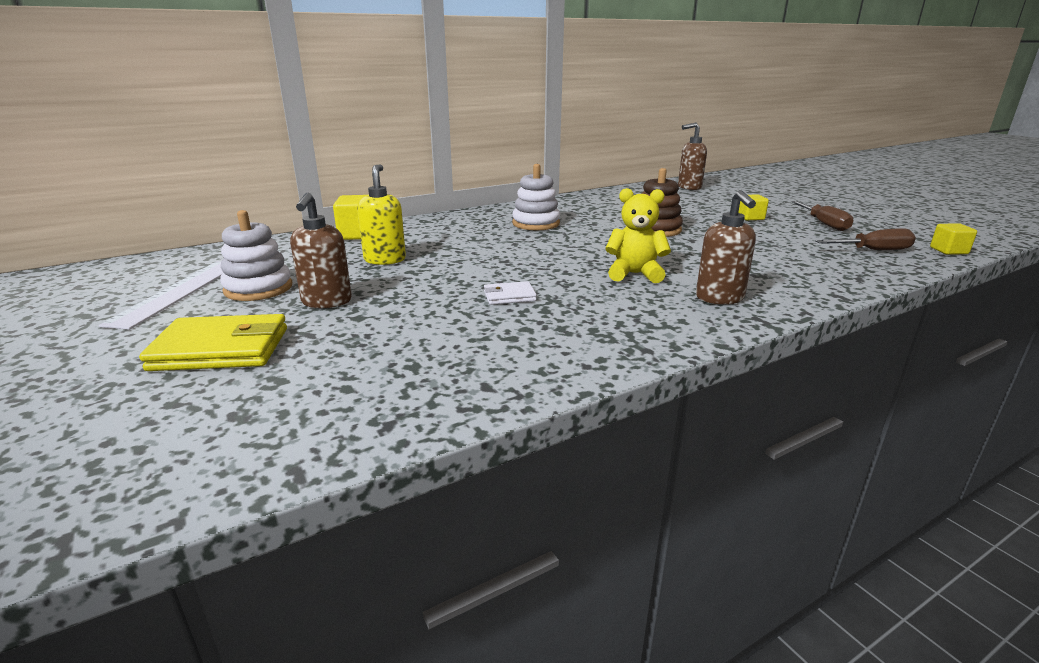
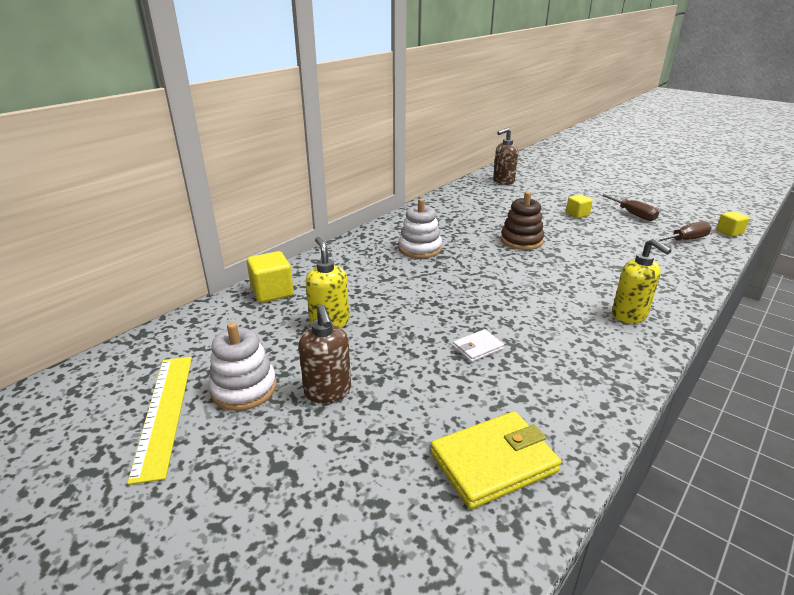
camera: 20 degrees left, 5 degrees up
white ruler [99,261,223,330] -> yellow ruler [127,357,192,485]
yellow wallet [139,314,287,371] -> yellow wallet moved to [430,411,561,509]
yellow teddy bear [605,188,671,283] -> none
brown soap dispenser [696,190,756,305] -> yellow soap dispenser [612,238,672,323]

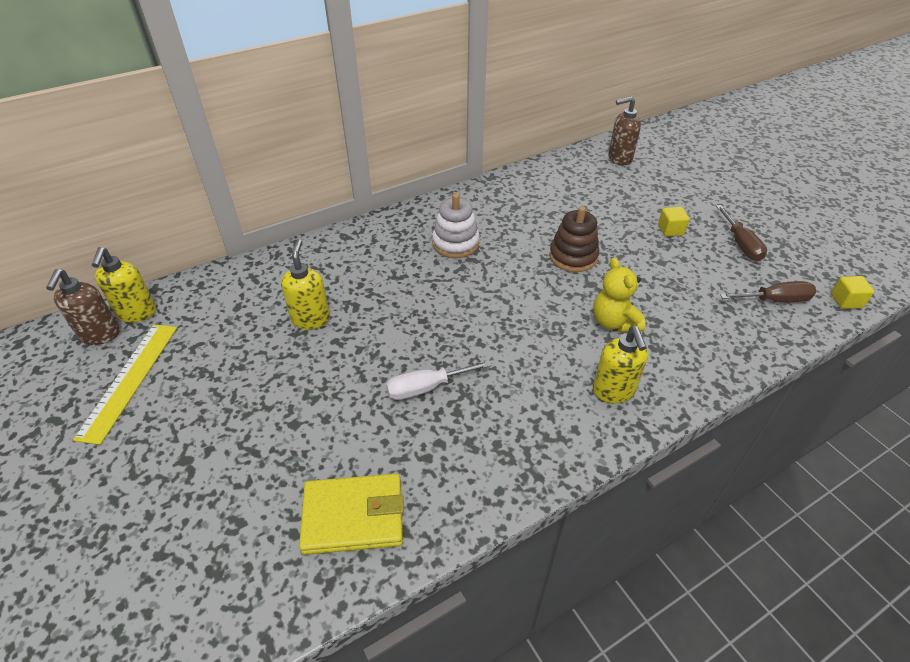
camera: 20 degrees right, 15 degrees up
white stacking toy [208,322,277,411] -> none
yellow cube [247,251,294,303] -> none
brown soap dispenser [299,305,351,403] -> brown soap dispenser moved to [46,269,120,345]
white wallet [453,329,504,362] -> white screwdriver [386,360,491,400]
none -> yellow soap dispenser [92,247,156,322]
none -> yellow teddy bear [593,258,646,333]

